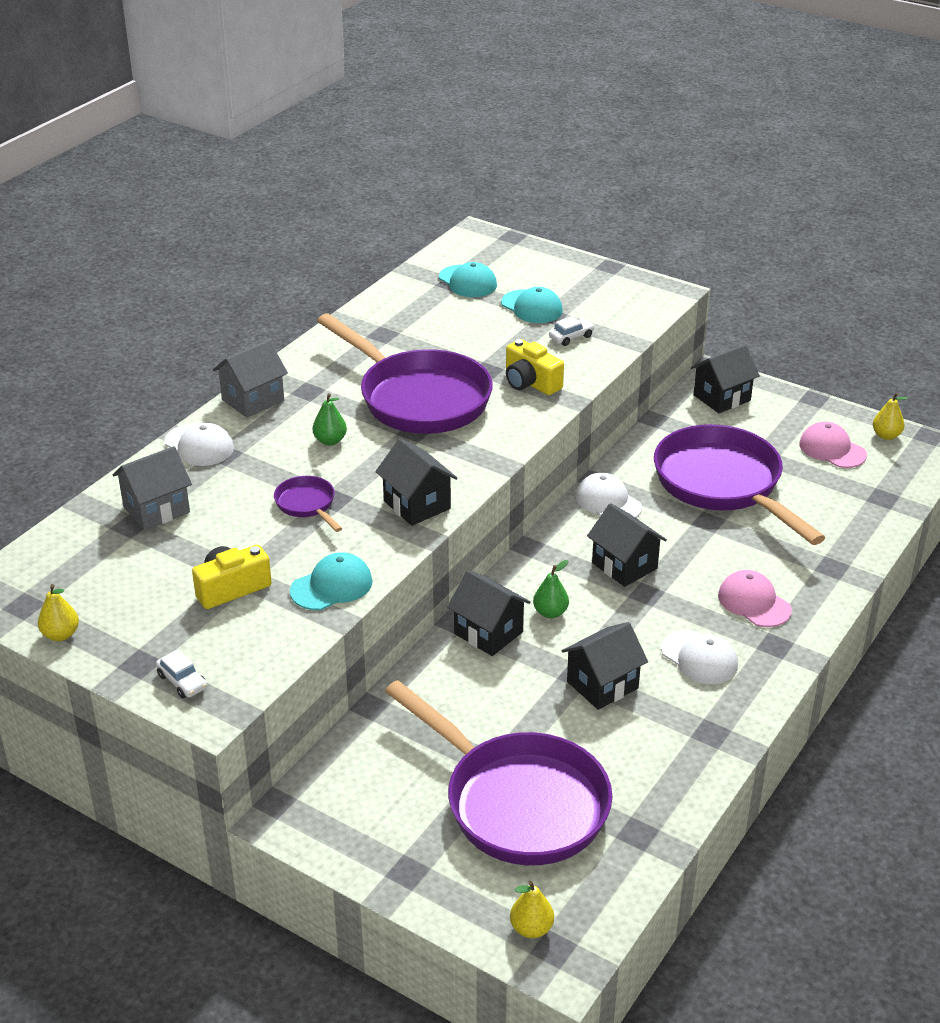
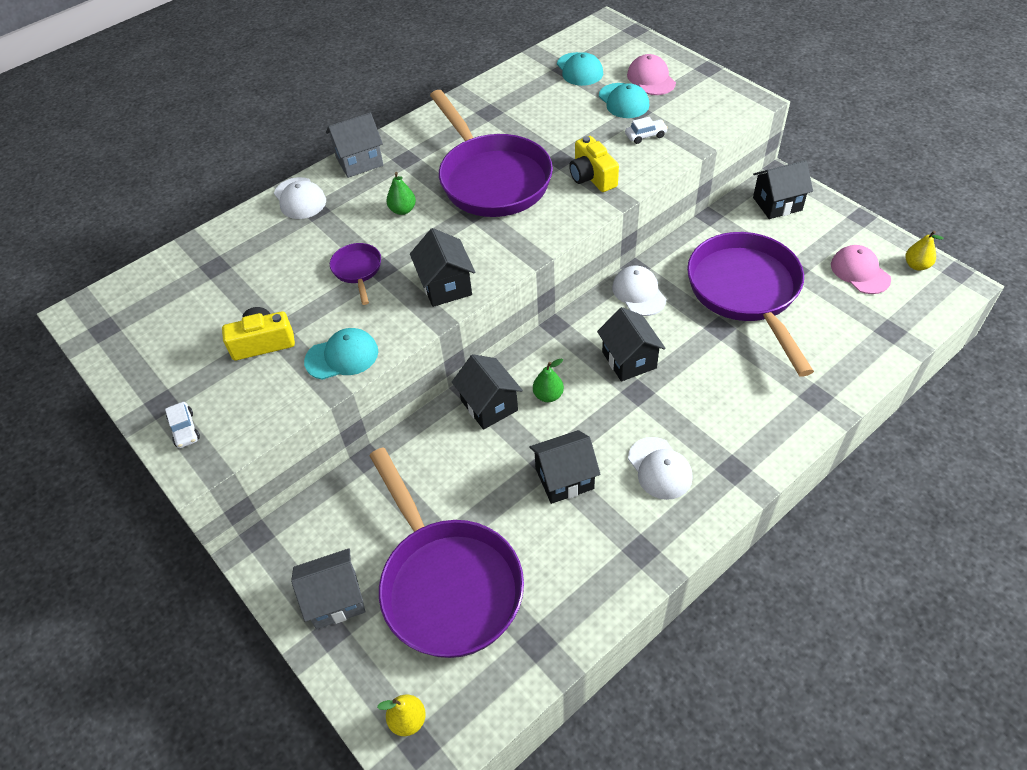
camera: 20 degrees right, 15 degrees up
yellow pear [38,584,79,641] -> none
grey house [112,446,192,530] -> grey house moved to [291,548,365,629]
pink cap [718,570,792,627] -> pink cap moved to [627,54,676,95]

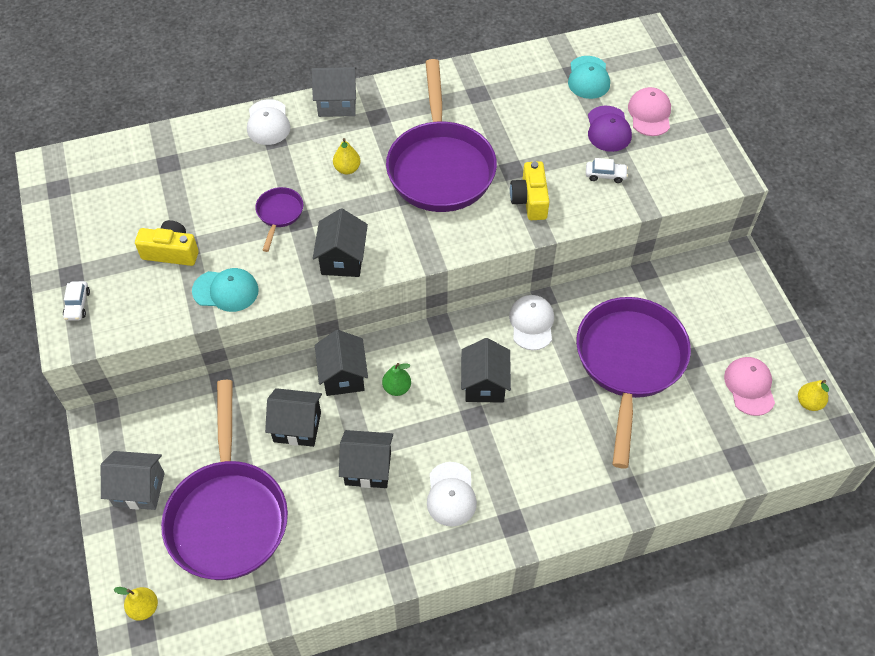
camera: 20 degrees right, 5 degrees up
green pear [386,172,416,215] -> yellow pear [333,138,361,174]
turquoise cap [599,83,649,118] -> purple cap [588,106,632,152]
black house [753,160,813,219] -> black house moved to [265,388,322,447]

